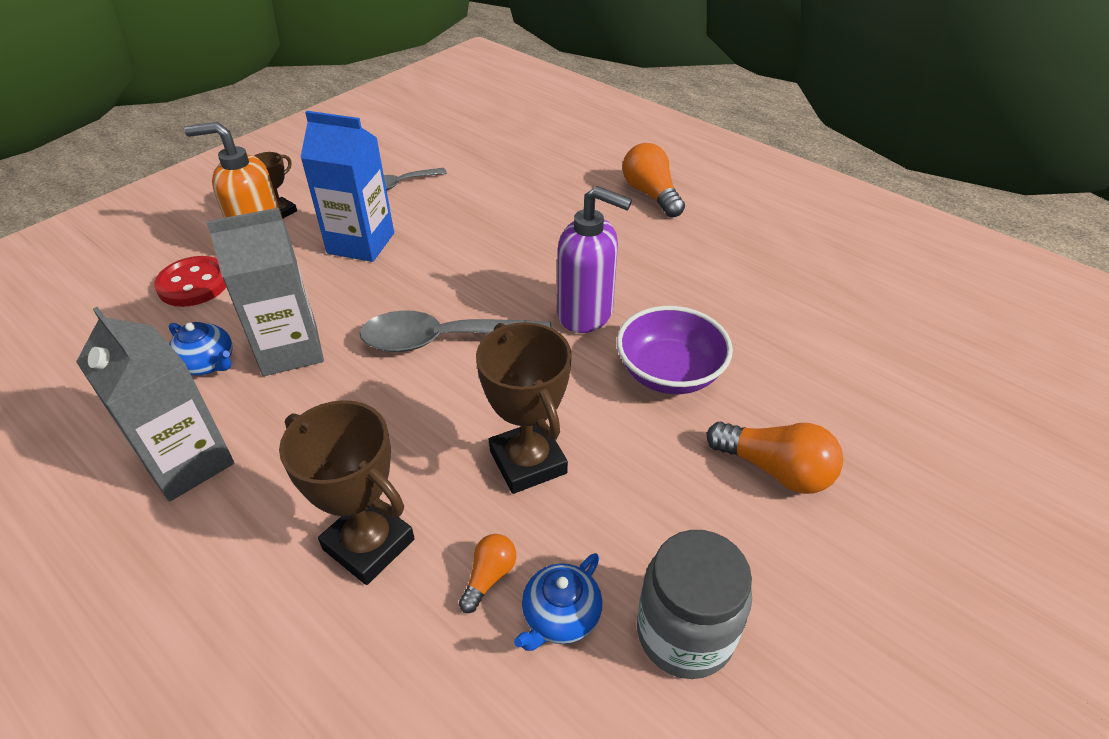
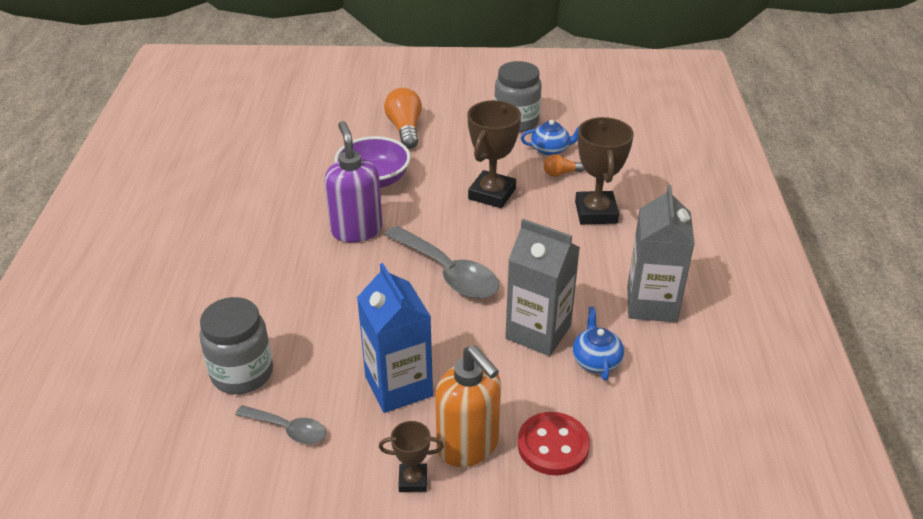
camera: 130 degrees left, 5 degrees down
orange light bulb [622,143,685,218] -> none
none -> grey jar [200,297,273,394]

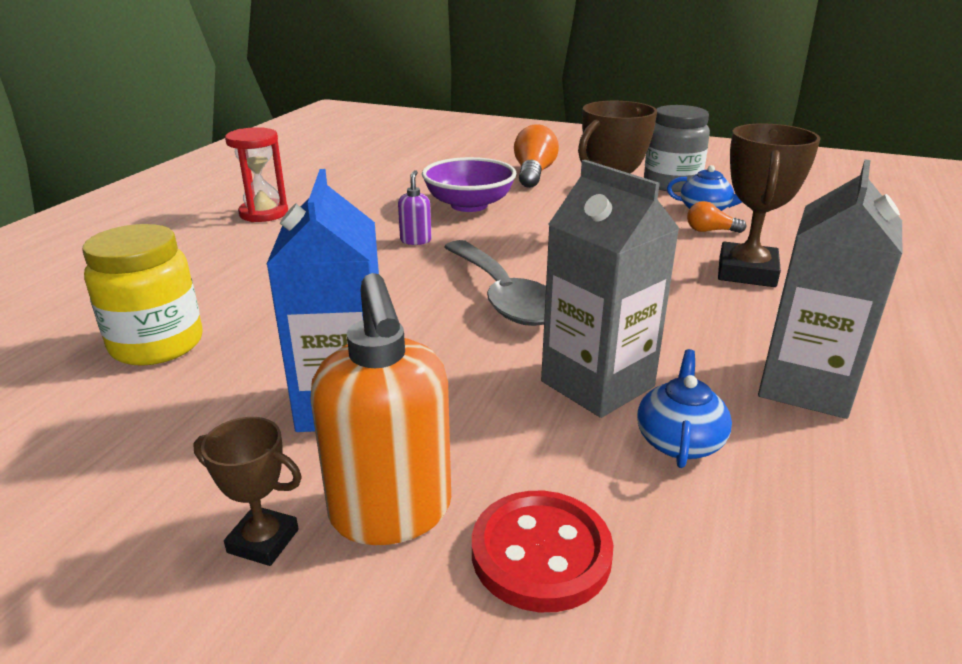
camera: 20 degrees right, 10 degrees down
grey jar [200,297,273,394] -> yellow jar [83,224,203,366]
grey spoon [235,405,326,444] -> none
purple soap dispenser [325,121,382,242] -> purple soap dispenser [398,170,432,245], size x0.47
none -> red hourglass [225,127,288,222]

